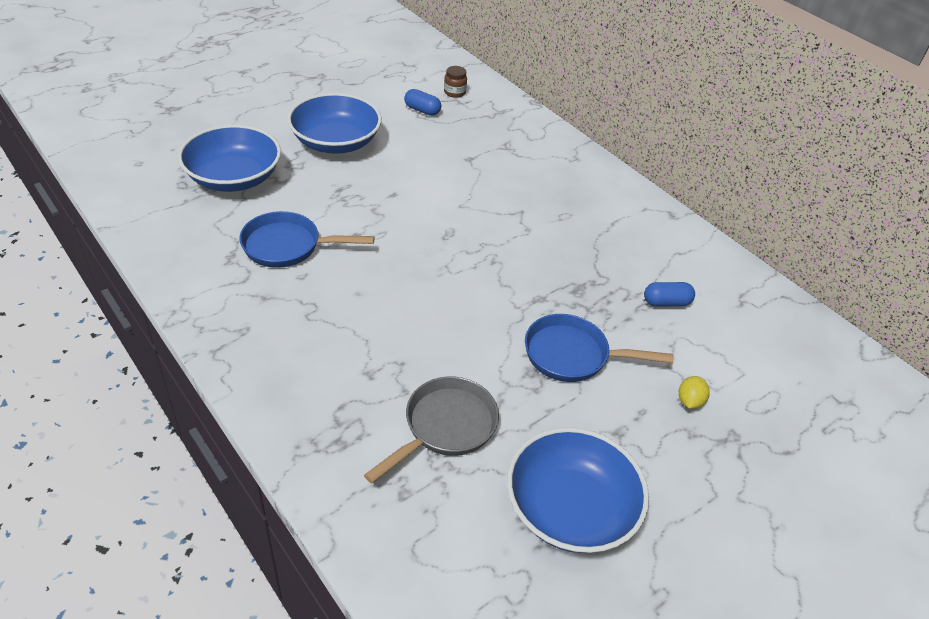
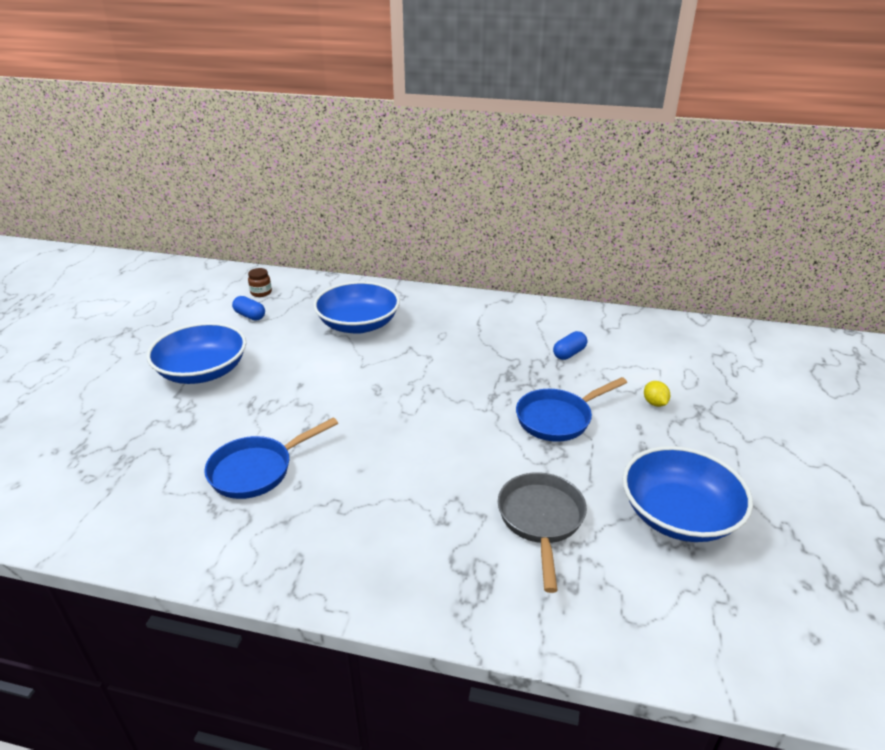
camera: 35 degrees left, 10 degrees down
blue bowl [178,125,281,192] -> blue bowl moved to [313,281,400,334]
blue capsule [404,89,441,116] -> blue capsule turned 45 degrees clockwise [232,296,265,321]

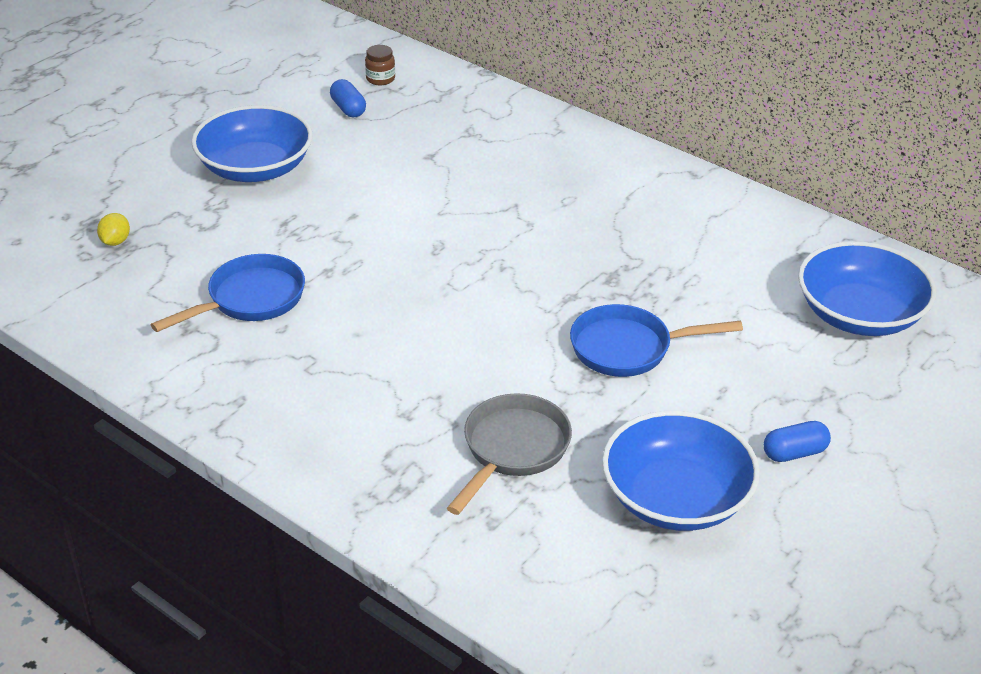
camera: 25 degrees right, 5 degrees up
blue pan [204,417,338,499] -> blue pan turned 150 degrees clockwise [151,254,305,332]
blue bowl [313,281,400,334] -> blue bowl moved to [798,241,936,336]
blue capsule [553,331,587,360] -> blue capsule moved to [764,421,831,462]
yellow lemon [644,381,670,407] -> yellow lemon moved to [97,213,130,246]

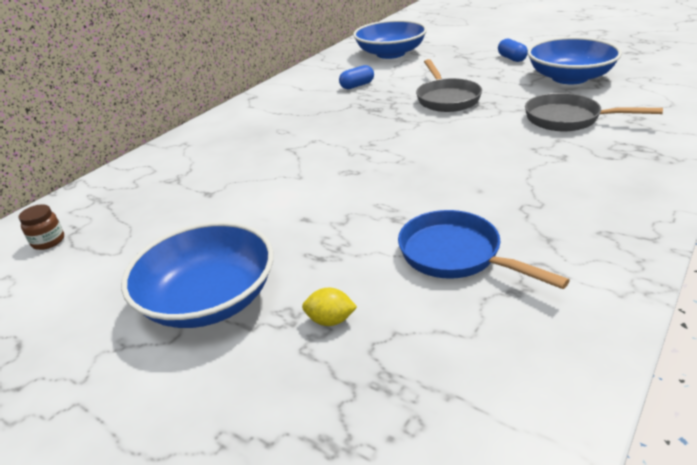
camera: 90 degrees left, 5 degrees down
yellow lemon [97,213,130,246] -> yellow lemon moved to [302,288,357,326]
blue capsule [330,79,366,117] -> blue capsule moved to [339,65,374,89]
blue pan [570,304,743,377] -> grey pan [416,59,482,112]

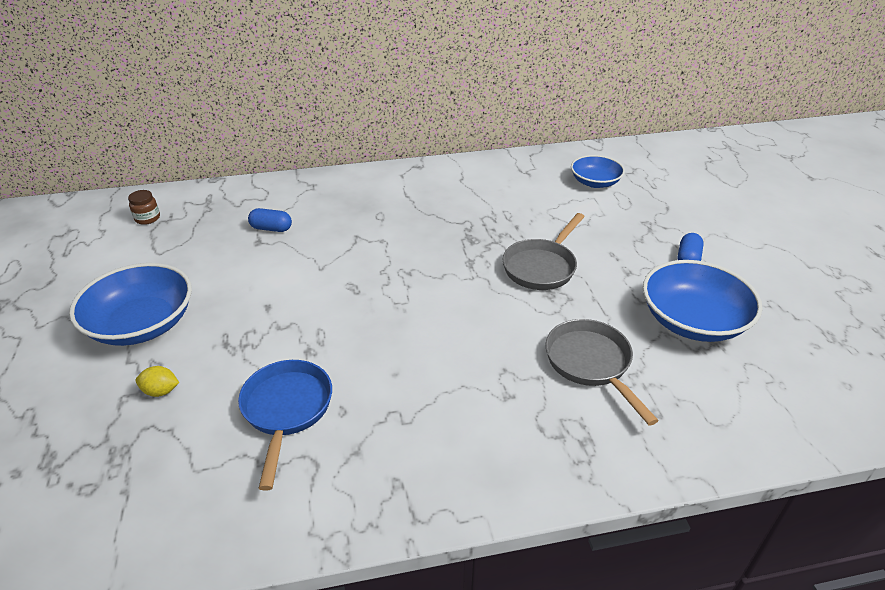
camera: 40 degrees right, 5 degrees up
yellow lemon [302,288,357,326] -> yellow lemon turned 45 degrees counterclockwise [136,366,179,397]
blue capsule [339,65,374,89] -> blue capsule moved to [248,208,292,232]
blue bowl [353,20,427,59] -> blue bowl [571,155,625,188], size x0.62

